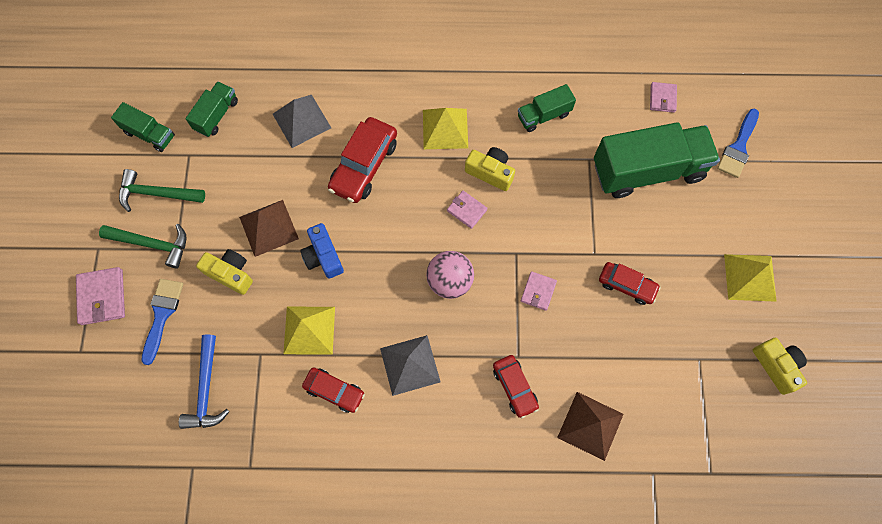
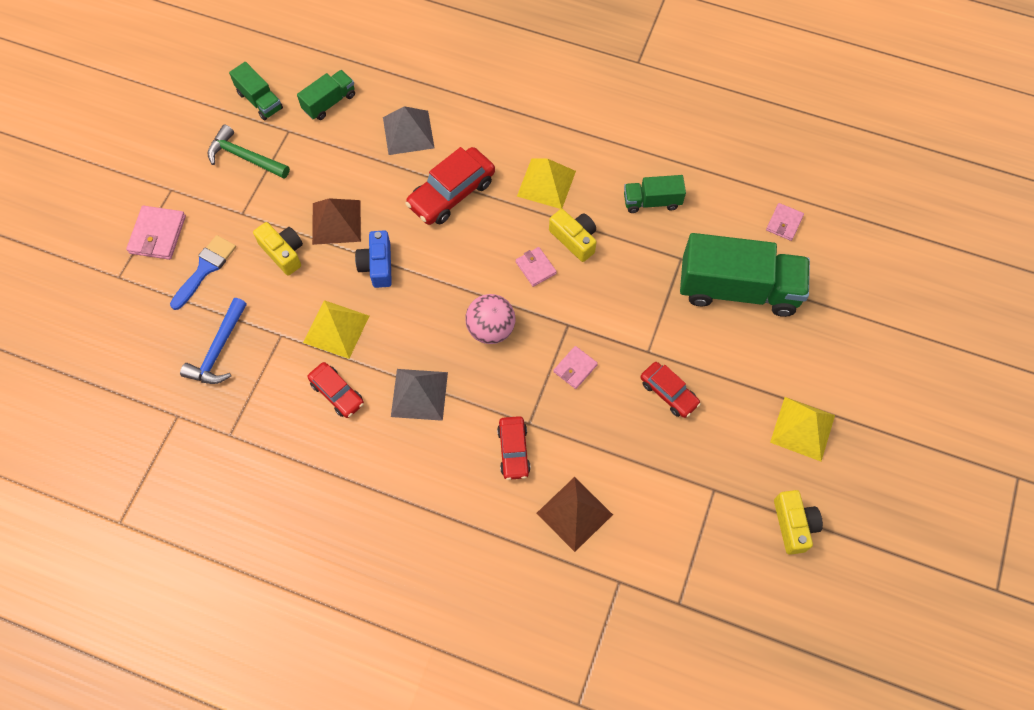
camera: 20 degrees right, 5 degrees down
green hammer [99,224,186,268] -> none
blue brush [717,109,759,178] -> none

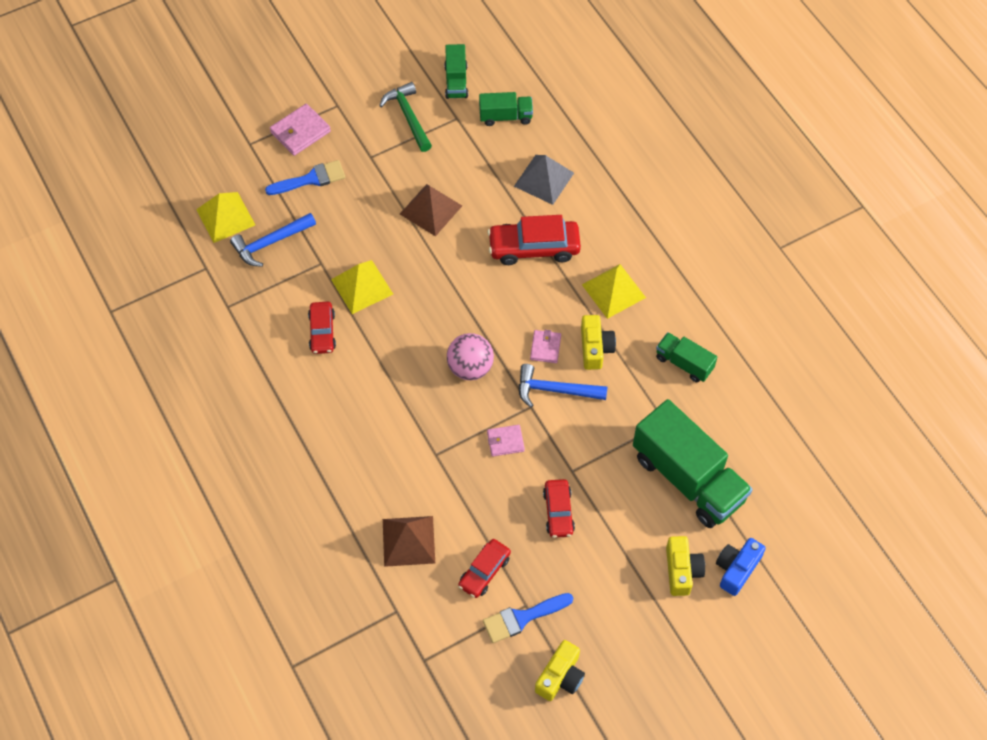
camera: 40 degrees right, 5 degrees down
yellow camera [253,222,303,275] -> yellow camera moved to [666,536,705,596]
blue camera [355,230,392,288] -> blue camera moved to [716,538,766,596]
grey pyramid [391,369,448,421] -> none
red car [497,416,531,480] -> red car moved to [458,539,511,598]
pink wallet [766,203,804,241] -> none
yellow pyramid [770,397,835,461] -> yellow pyramid moved to [196,192,255,243]
none -> blue brush [483,593,573,643]
none -> blue hammer [519,364,608,407]

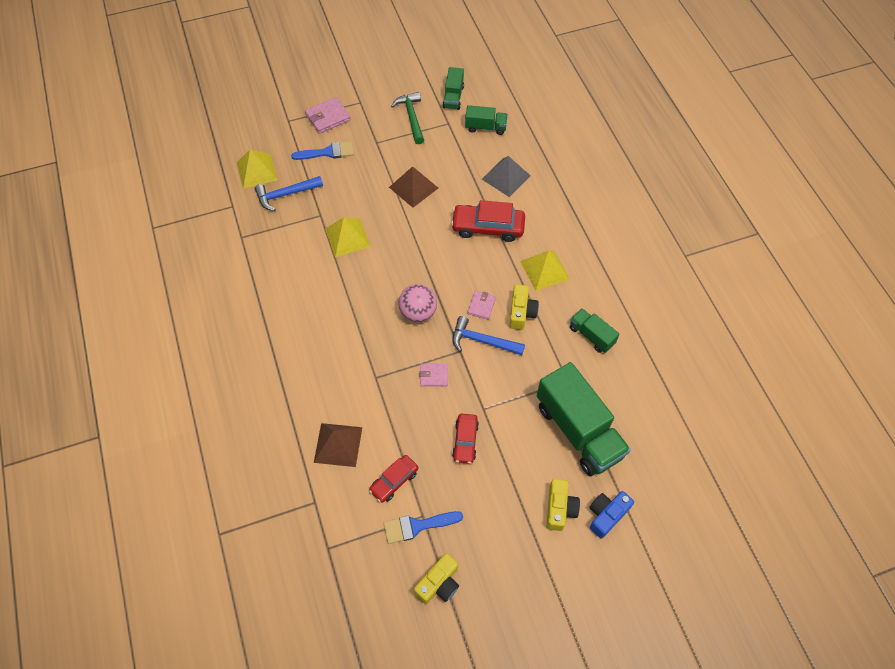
camera: 10 degrees right, 0 degrees up
red car [308,302,336,354] -> none

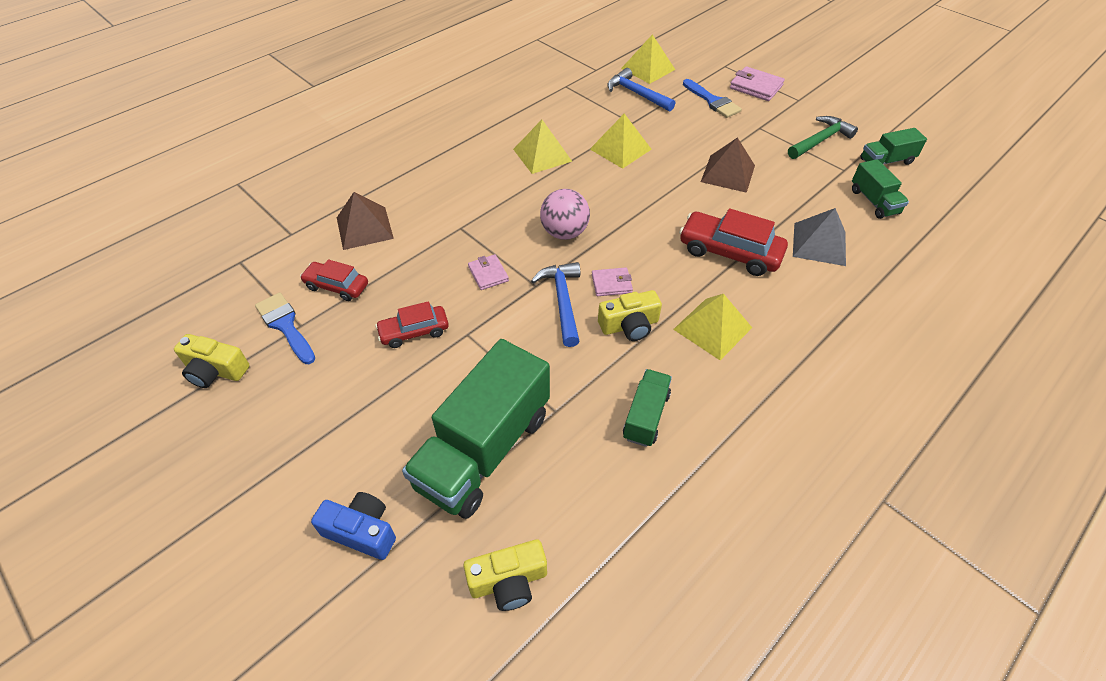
camera: 65 degrees right, 10 degrees down
red car [451,200,525,242] -> red car turned 45 degrees counterclockwise [679,208,788,276]
yellow camera [546,479,580,531] -> yellow camera moved to [464,539,547,611]
none -> yellow pyramid [513,120,572,174]

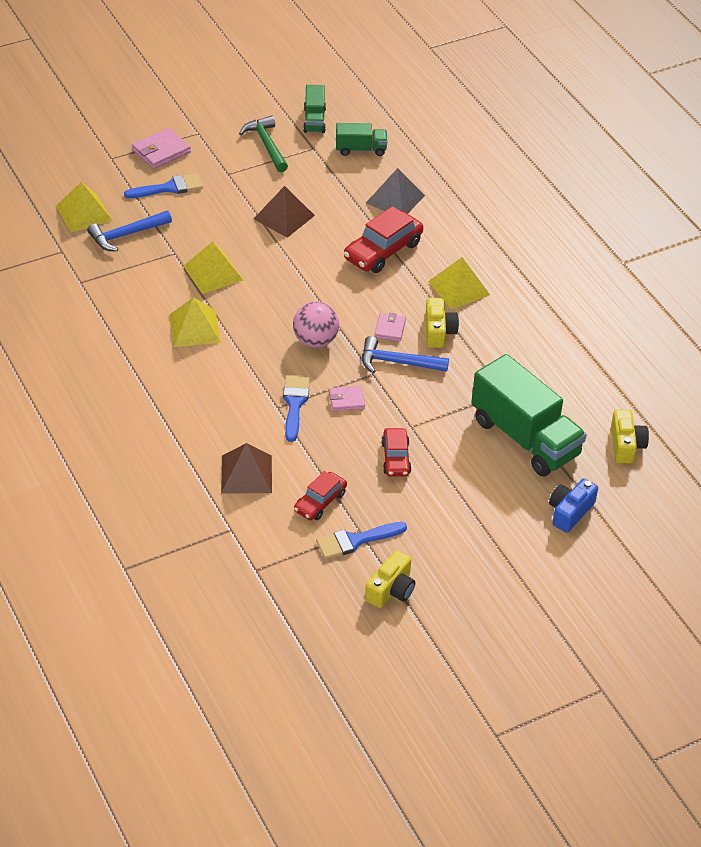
camera: 75 degrees left, 5 degrees down
green truck [623,369,672,447] -> none
none -> blue brush [283,375,310,442]

